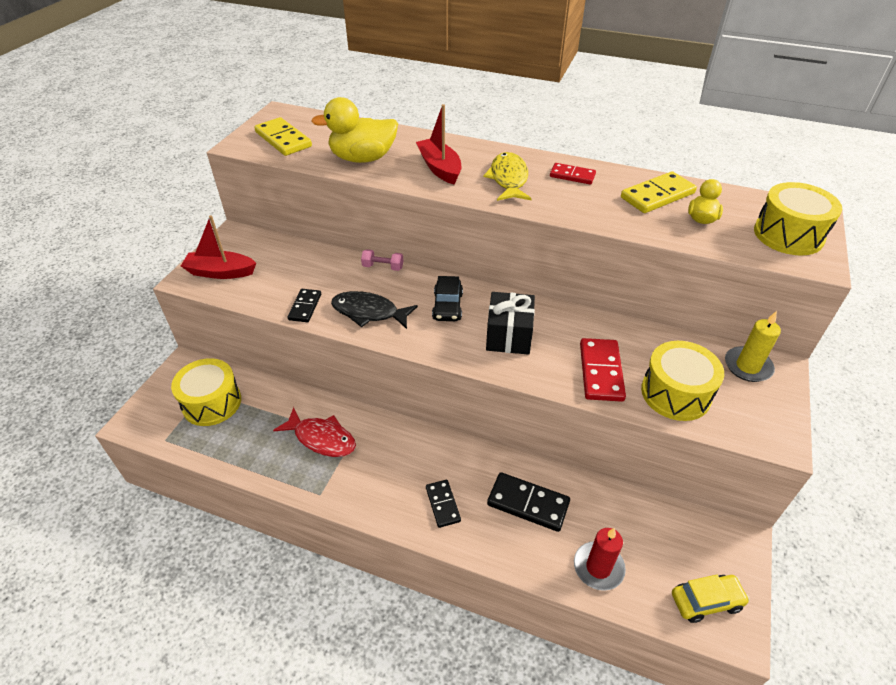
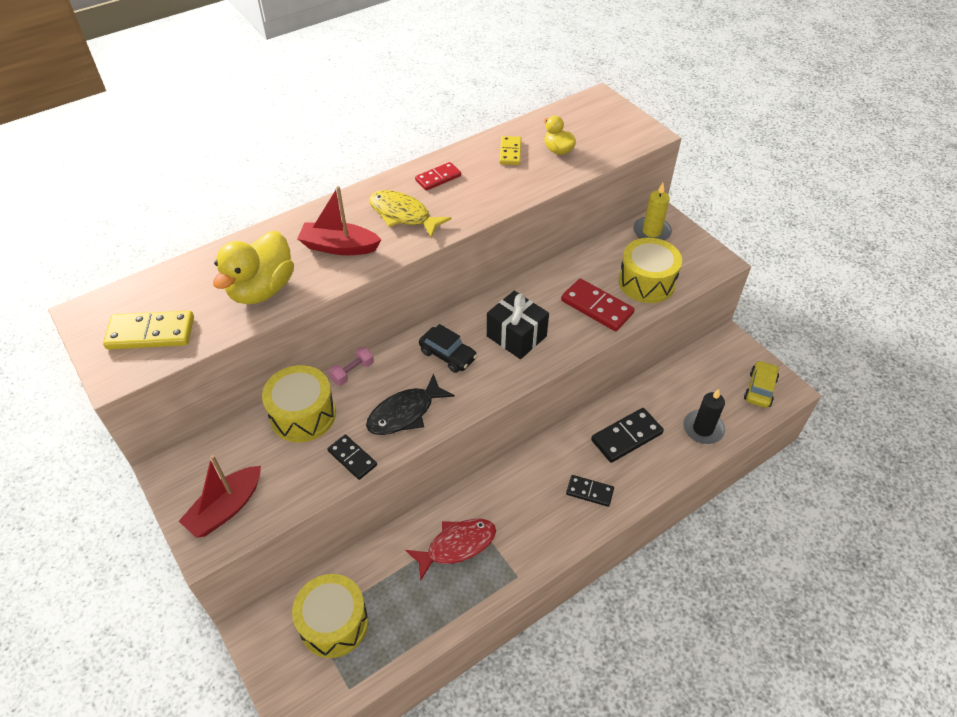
camera: 55 degrees left, 5 degrees up
red candle [574,528,626,591] -> black candle [683,389,725,444]
yellow domino [621,171,697,213] -> yellow domino [499,136,522,165], size x0.63
yellow drum [754,182,842,255] -> yellow drum moved to [262,365,336,442]

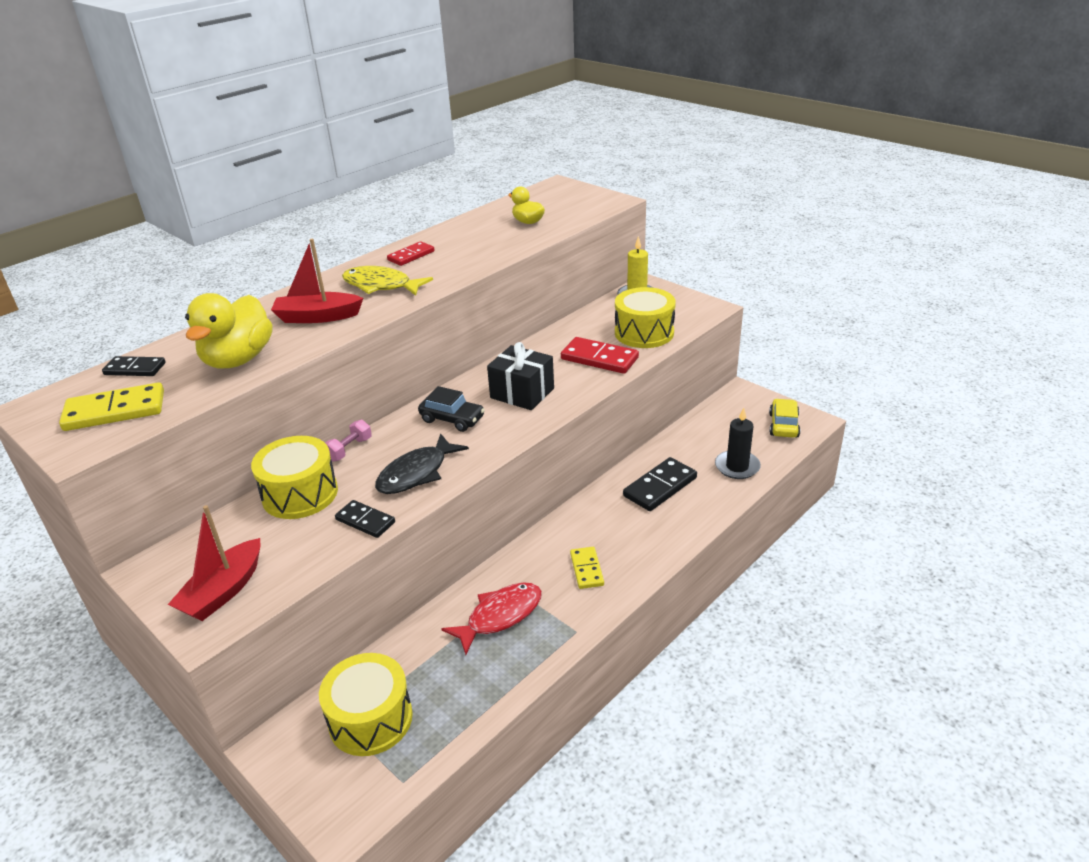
camera: 10 degrees left, 15 degrees down
yellow domino [499,136,522,165] -> yellow domino moved to [570,547,604,589]
black domino [566,475,614,507] -> black domino moved to [102,356,166,376]

